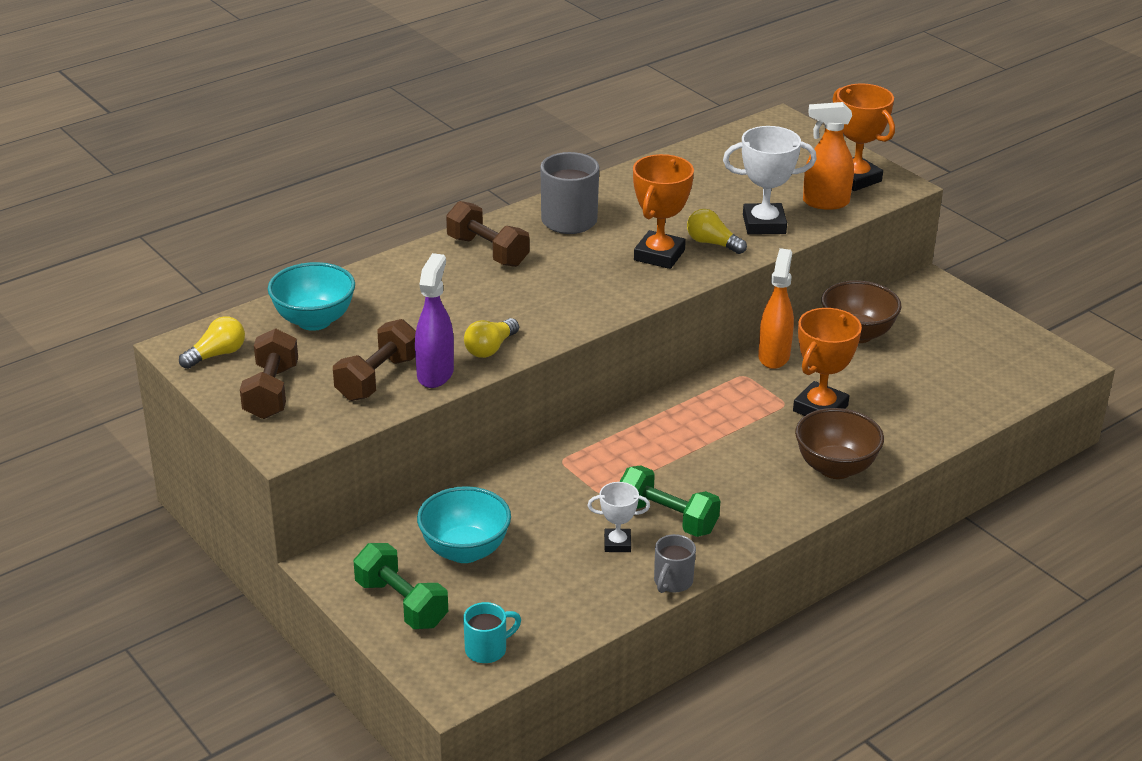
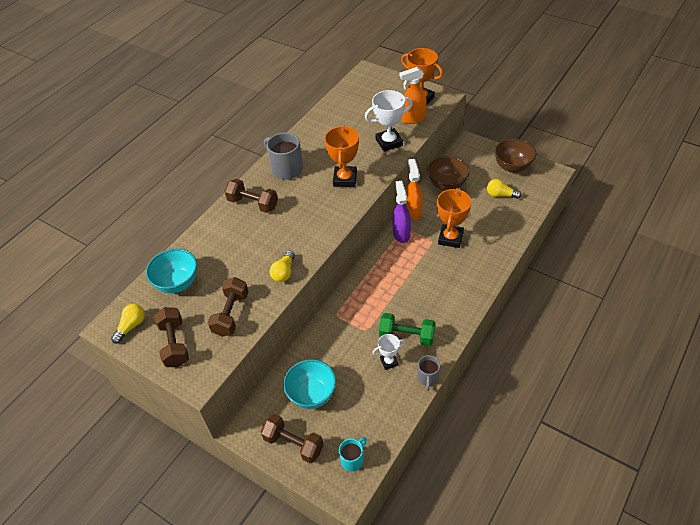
camera: 15 degrees left, 15 degrees up
green dumbbell [354,543,448,629] -> brown dumbbell [261,414,324,463]
purple spray bottle [415,253,454,388] -> purple spray bottle moved to [392,181,411,243]
yellow light bulb [687,209,747,254] -> yellow light bulb moved to [487,179,522,199]
brown bowl [795,408,884,479] -> brown bowl moved to [494,138,537,173]

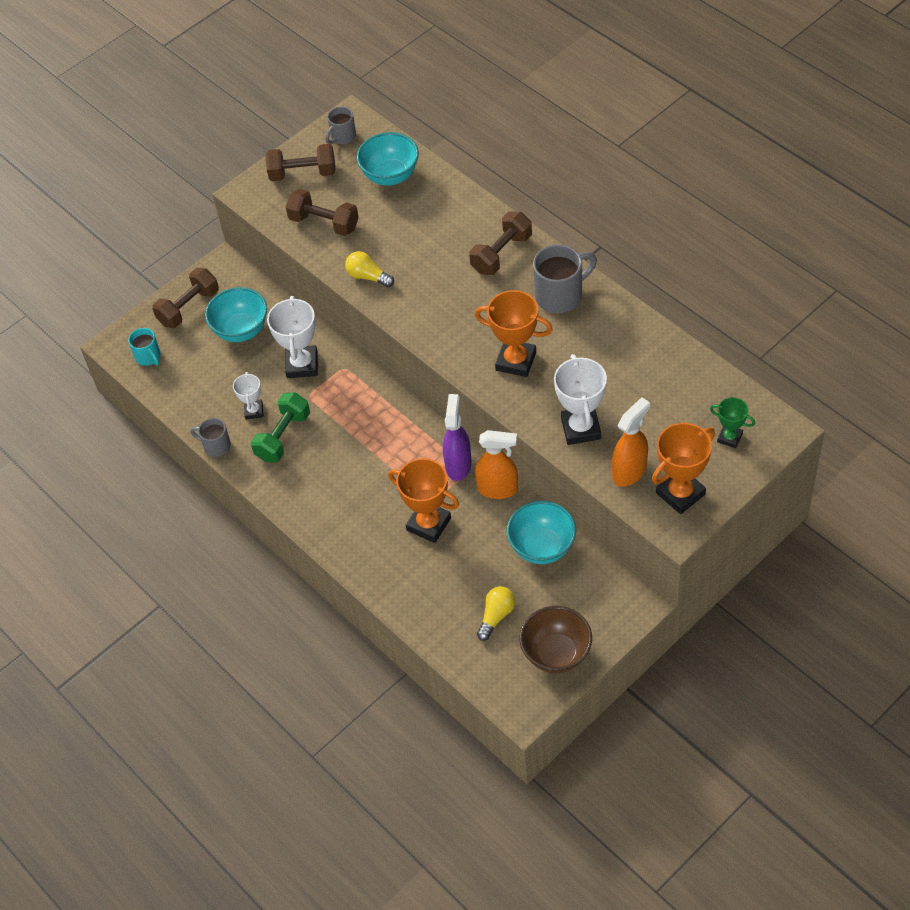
camera: 105 degrees right, 5 degrees up
yellow light bulb [111,304,145,344] -> grey mug [325,107,356,144]
purple spray bottle [392,181,411,243] -> purple spray bottle turned 90 degrees counterclockwise [443,394,471,481]
orange spray bottle [400,67,427,124] -> orange spray bottle turned 45 degrees clockwise [612,397,650,487]
brown bowl [427,156,470,191] -> turquoise bowl [507,501,576,564]
none -> white trophy [267,296,318,378]
none -> green trophy [710,397,755,448]

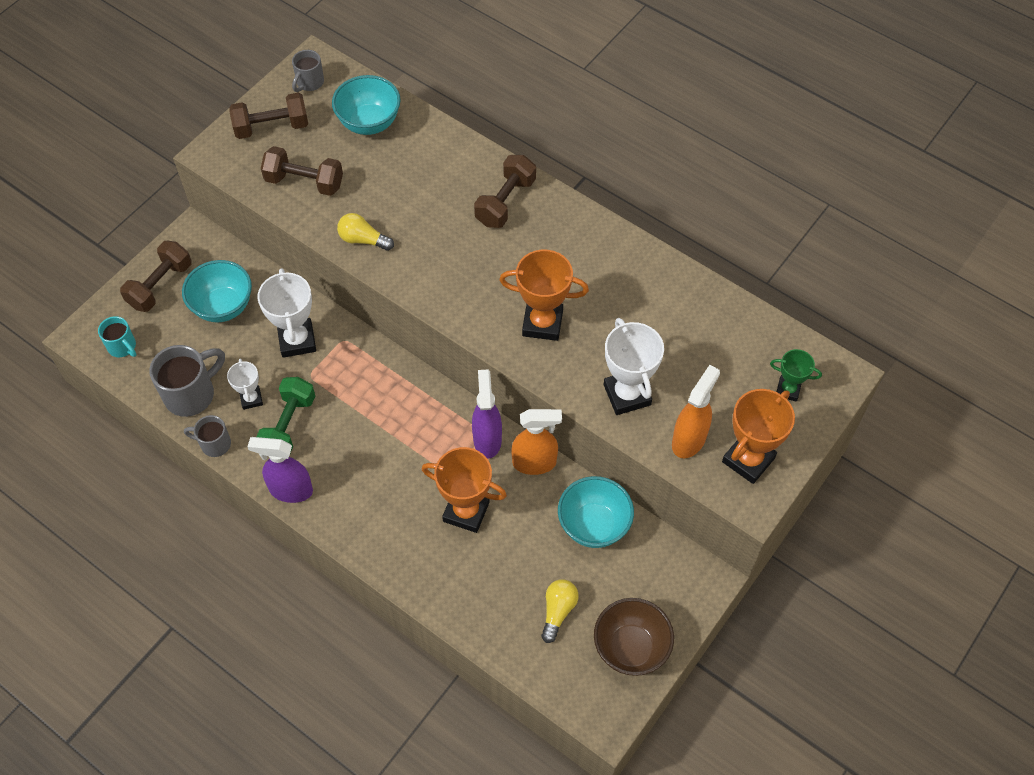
camera: 15 degrees left, 5 degrees up
grey mug [533,244,597,313] -> grey mug moved to [149,345,225,417]
none -> purple spray bottle [248,437,313,503]

